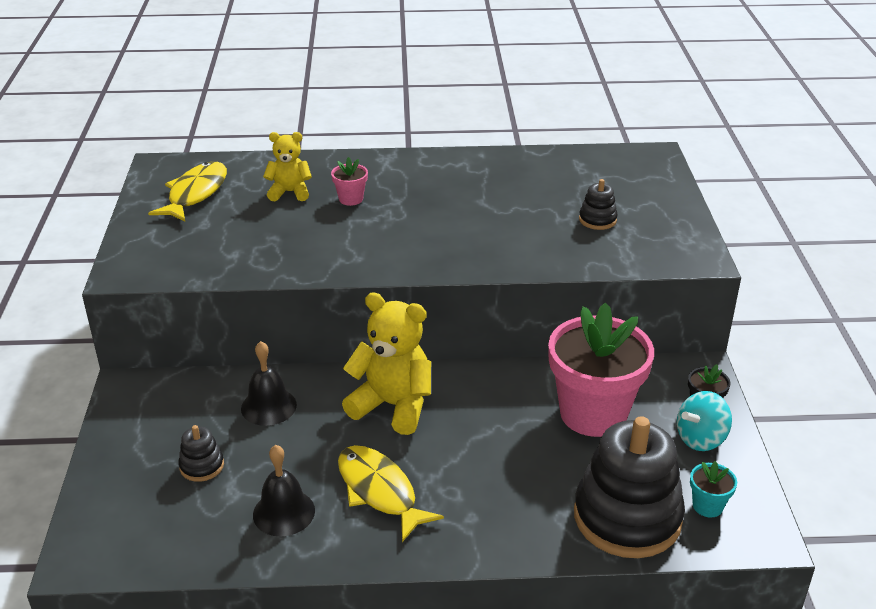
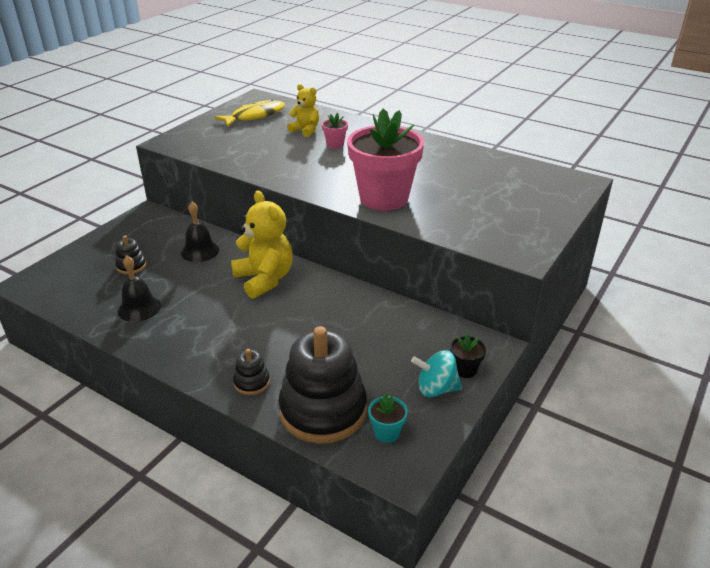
camera: 35 degrees right, 0 degrees up
yellow fish [338,445,444,542] -> none
pink flower pot [548,302,654,437] -> pink flower pot moved to [347,108,424,211]
black stacking toy [579,179,618,230] -> black stacking toy moved to [233,349,270,395]

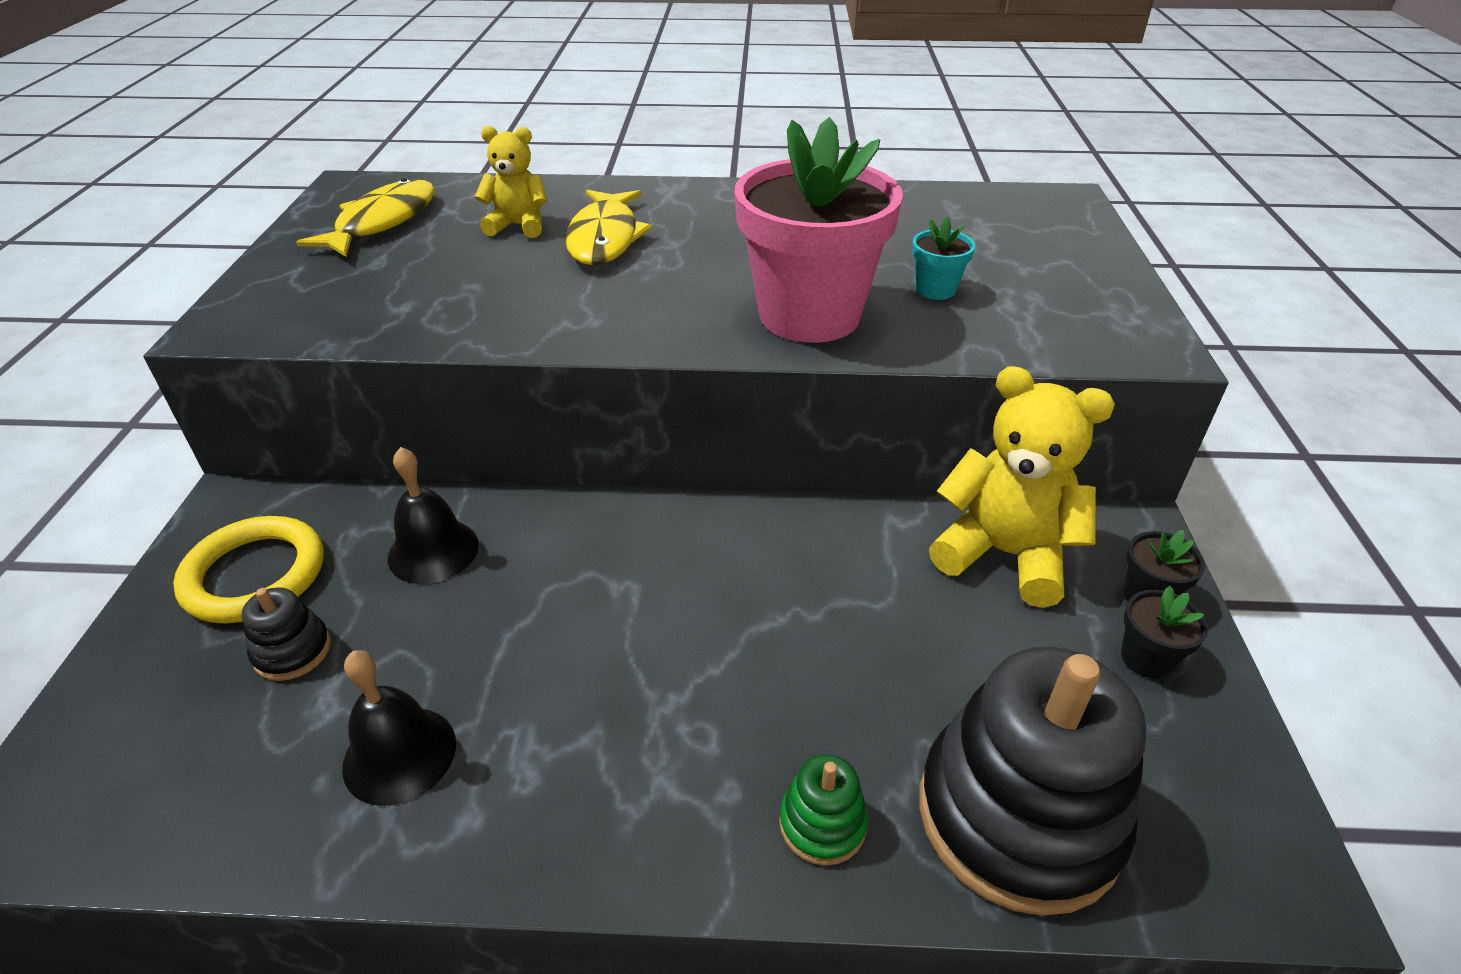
camera: 30 degrees left, 5 degrees up
yellow teddy bear [231,191,293,299] -> yellow teddy bear moved to [929,366,1115,608]
black stacking toy [233,349,270,395] -> green stacking toy [779,754,868,866]
pink flower pot [322,113,348,148] -> yellow fish [565,190,652,265]
turquoise flower pot [368,393,408,443] -> turquoise flower pot moved to [912,216,975,300]
turquoise spinning top [411,350,462,397] -> black flower pot [1121,586,1208,679]
none -> yellow ring [173,516,324,623]

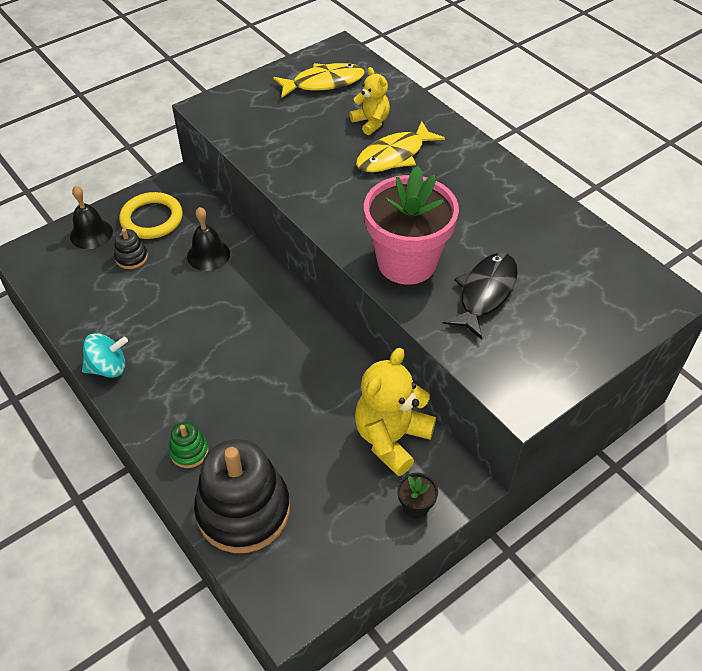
camera: 50 degrees right, 10 degrees up
black bell [342,650,456,806] -> black bell moved to [70,186,113,249]
turquoise flower pot [912,216,975,300] -> black fish [443,253,518,339]
yellow teddy bear [929,366,1115,608] -> yellow teddy bear turned 135 degrees counterclockwise [355,348,436,476]
black flower pot [1121,586,1208,679] -> none
none -> turquoise spinning top [82,333,128,378]

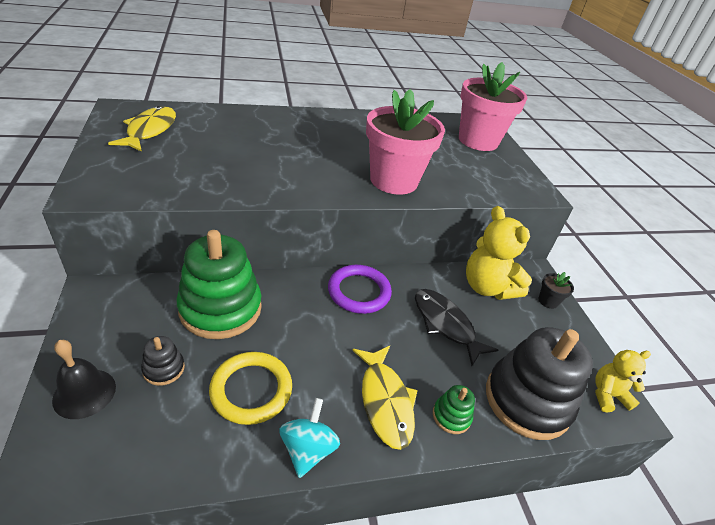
camera: 70 degrees left, 10 degrees down
yellow ring [119,192,183,239] -> yellow ring moved to [209,352,292,425]
black bell [187,207,230,271] -> green stacking toy [177,230,262,339]
yellow teddy bear [349,67,390,135] -> yellow teddy bear moved to [595,350,651,413]
yellow fish [356,121,445,172] -> yellow fish moved to [352,346,418,450]
black fish [443,253,518,339] -> black fish moved to [415,289,498,366]
none -> purple ring [328,265,392,314]
none -> pink flower pot [459,62,527,151]

